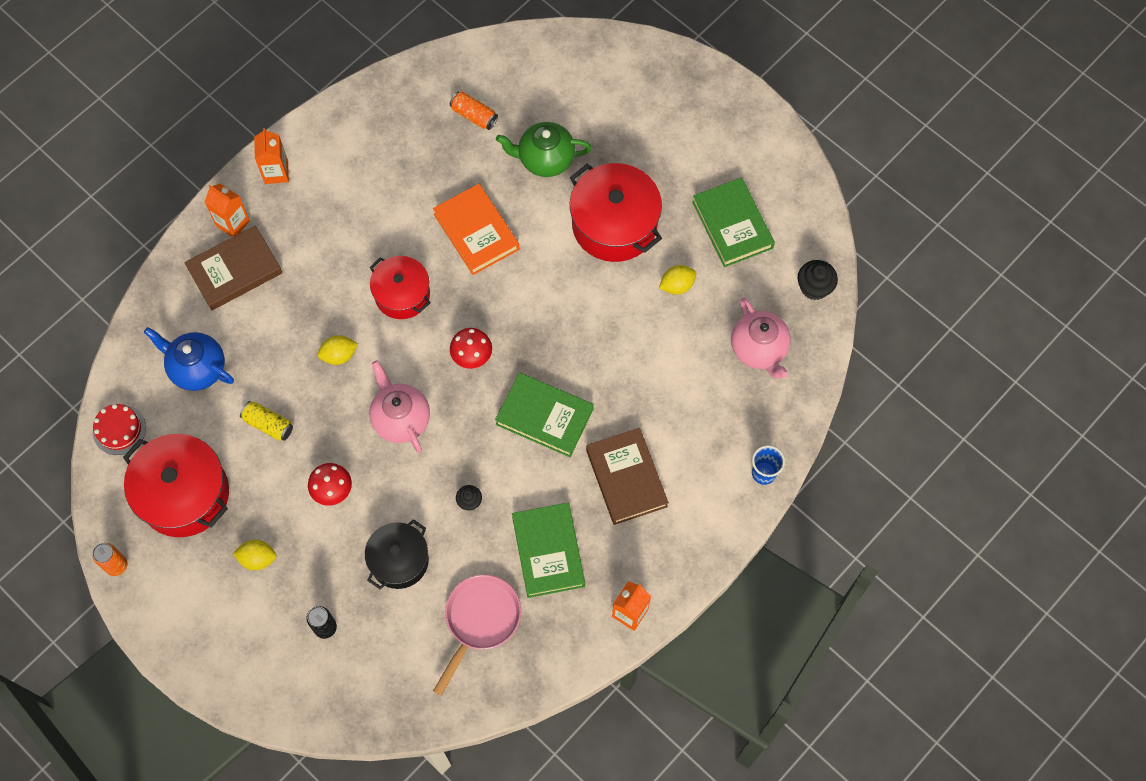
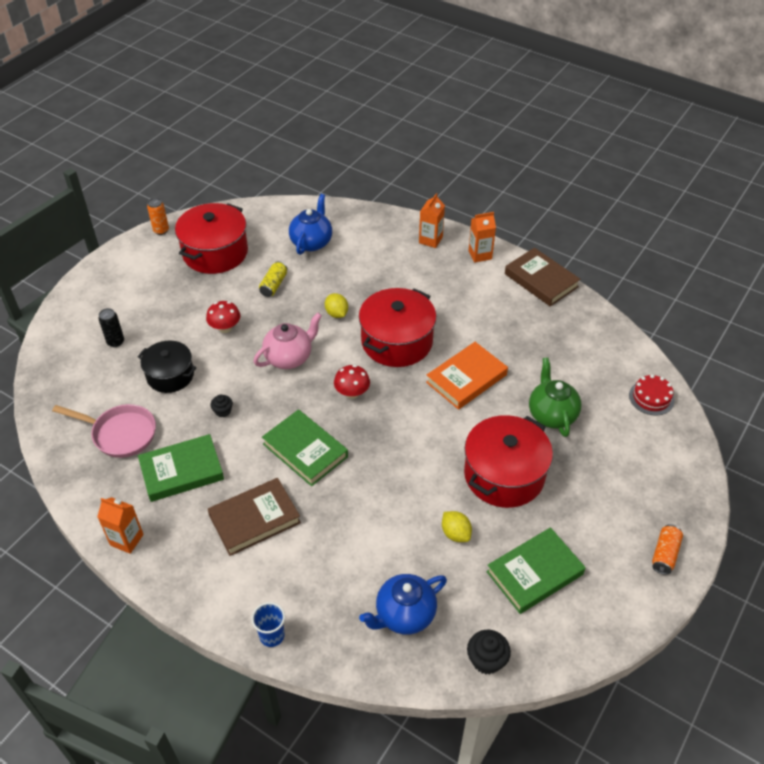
camera: 80 degrees right, 20 degrees down
red cake [93,404,146,455] -> red cake moved to [629,374,674,415]
brown book [184,225,283,310] -> brown book moved to [505,248,580,306]
yellow lemon [232,540,277,570] -> none
red pot [370,256,431,319] -> red pot [359,288,436,367], size x1.57
orange can [450,92,498,130] -> orange can moved to [652,524,683,575]
green book [495,372,594,457] -> green book turned 60 degrees counterclockwise [262,409,348,486]
pink teapot [731,297,791,379] -> blue teapot [359,574,447,635]

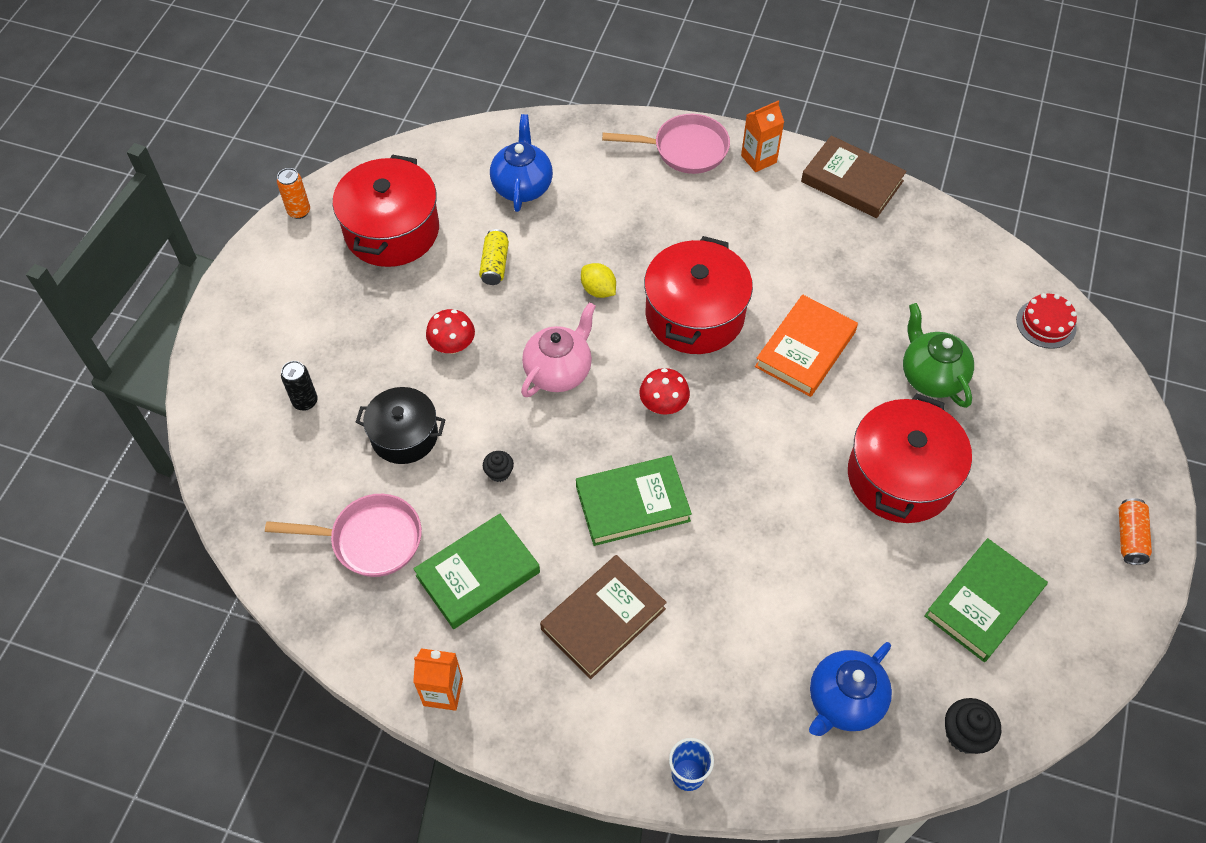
camera: 15 degrees left, 10 degrees up
green book [262,409,348,486] -> green book turned 45 degrees counterclockwise [576,456,692,546]
orange carton [419,193,445,248] -> pink pan [602,114,730,174]
yellow lemon [442,511,472,542] -> none

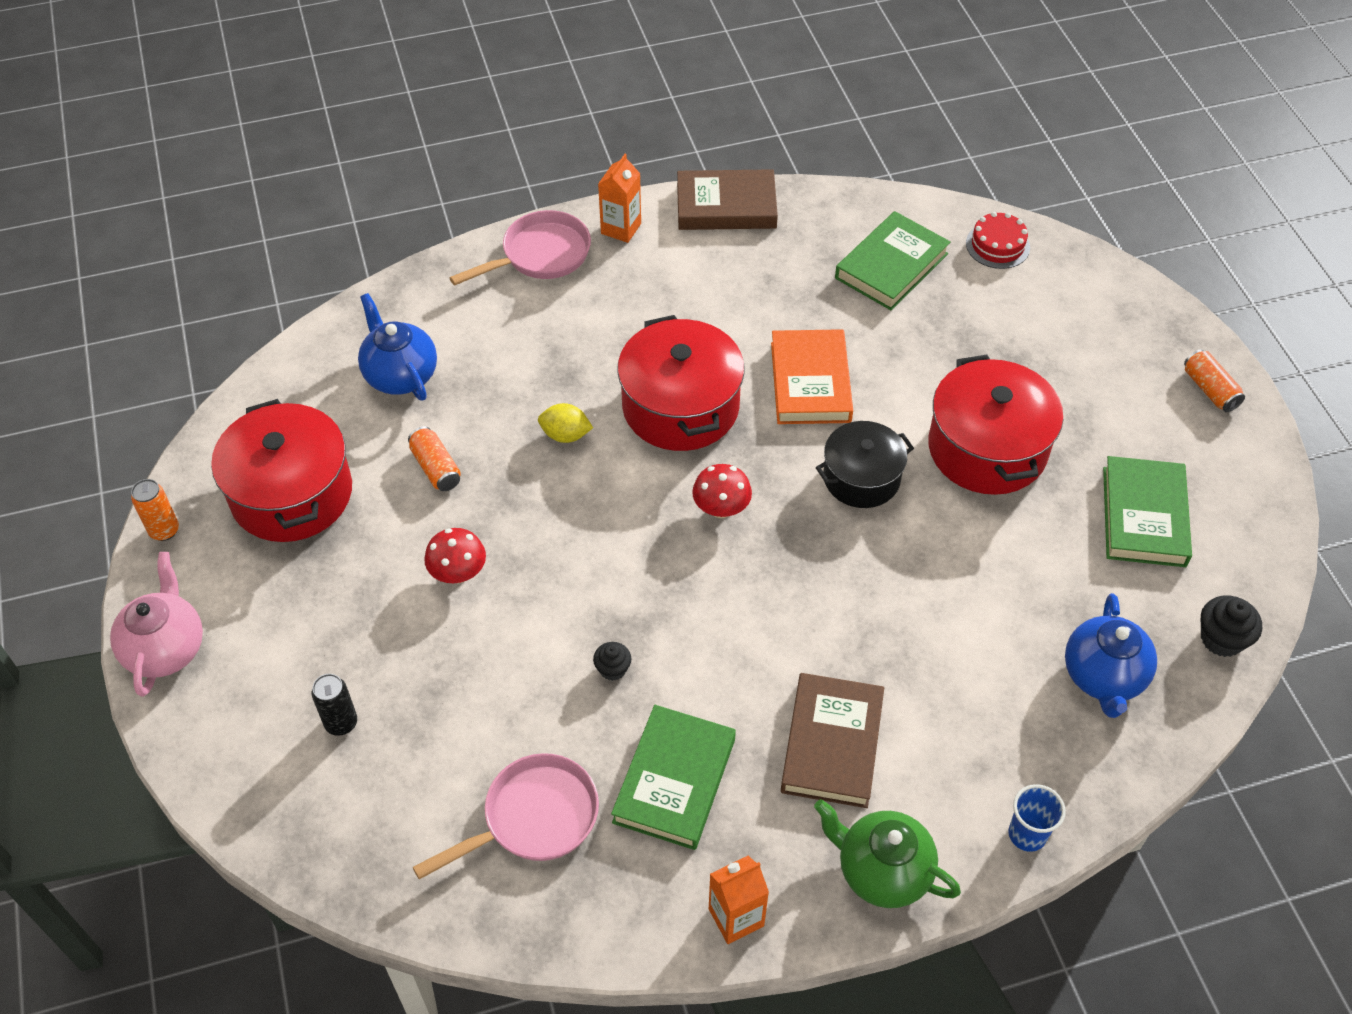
camera: 35 degrees left, 5 degrees down
black pot [356,387,445,464] -> black pot moved to [816,421,914,508]
yellow can [479,229,509,285] -> orange can [408,427,461,491]
pink teapot [521,302,596,397] -> pink teapot moved to [110,552,203,697]
green book [576,456,692,546] -> green book moved to [835,211,951,311]
green teapot [903,303,974,408] -> green teapot moved to [814,799,961,908]

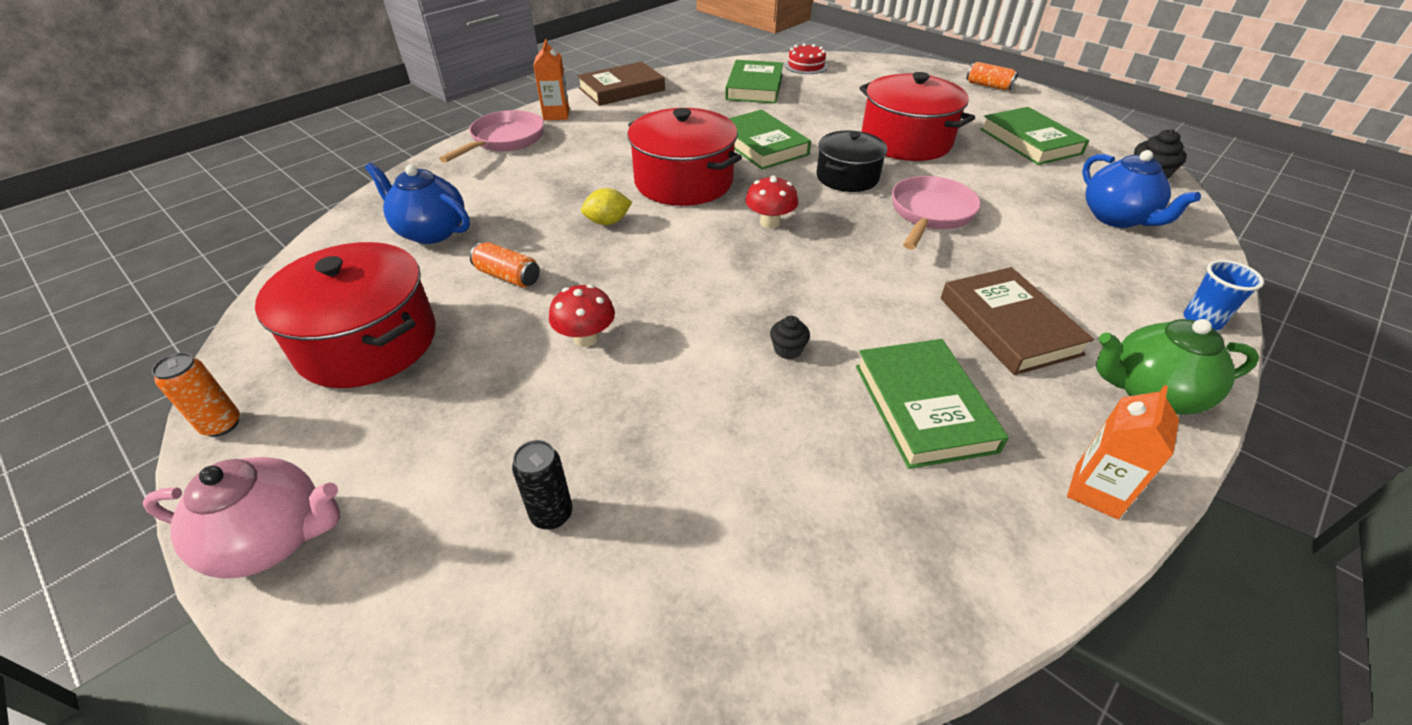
camera: 30 degrees left, 10 degrees down
pink teapot [110,552,203,697] -> pink teapot turned 120 degrees clockwise [143,457,340,579]
pink pan [413,753,599,879] -> pink pan moved to [892,176,981,250]
orange book [771,329,853,424] -> green book [729,110,811,170]

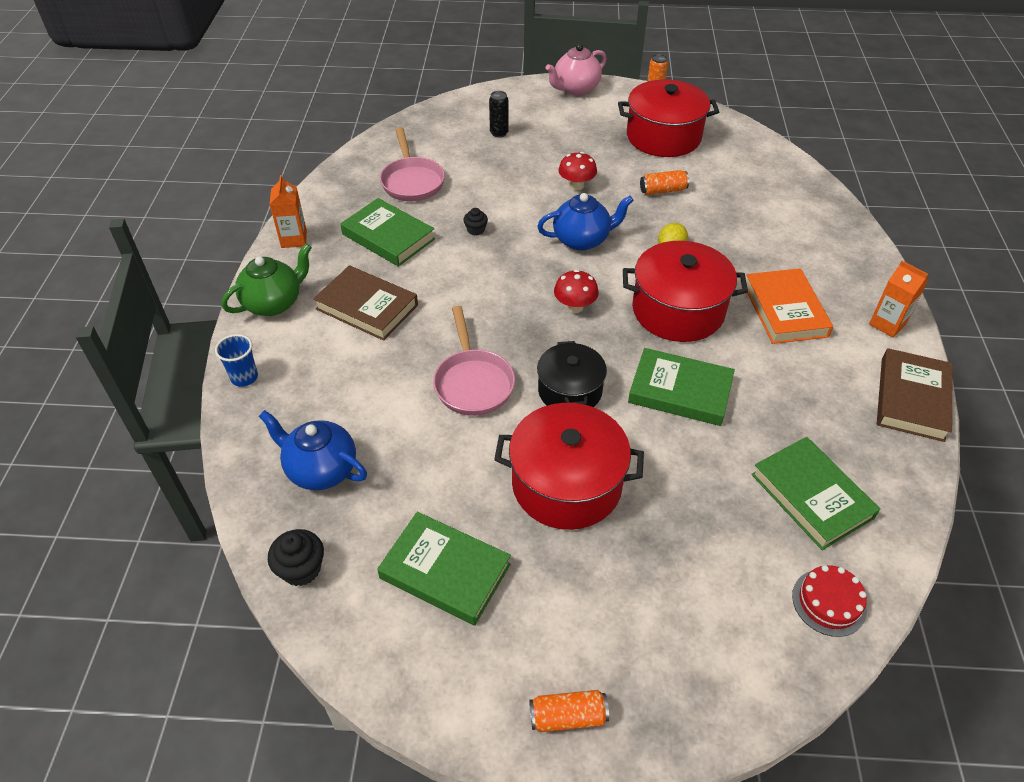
camera: 140 degrees right, 5 degrees up
blue teapot [365,162,470,244] -> blue teapot moved to [537,193,634,251]
pink pan [439,110,544,163] -> pink pan moved to [380,127,445,201]
none -> orange book [746,268,833,344]

